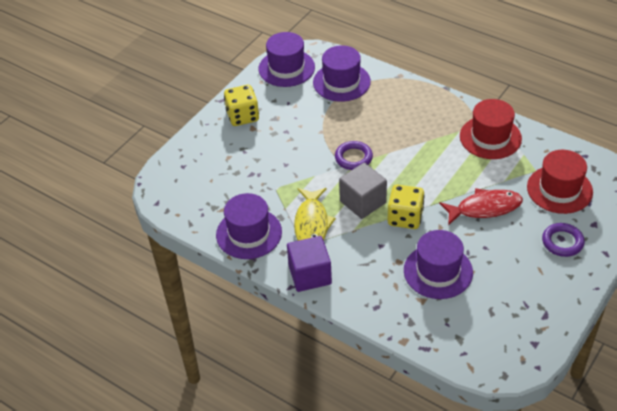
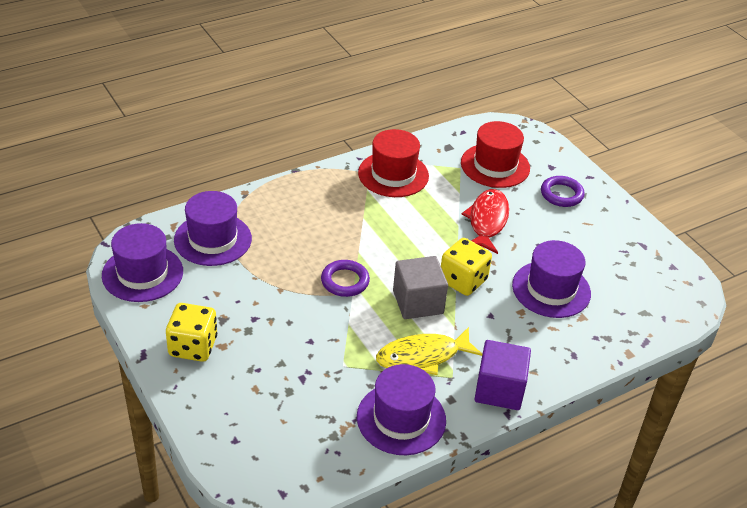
camera: 70 degrees left, 5 degrees down
yellow fish [294,188,336,241] -> yellow fish turned 135 degrees clockwise [376,327,482,375]

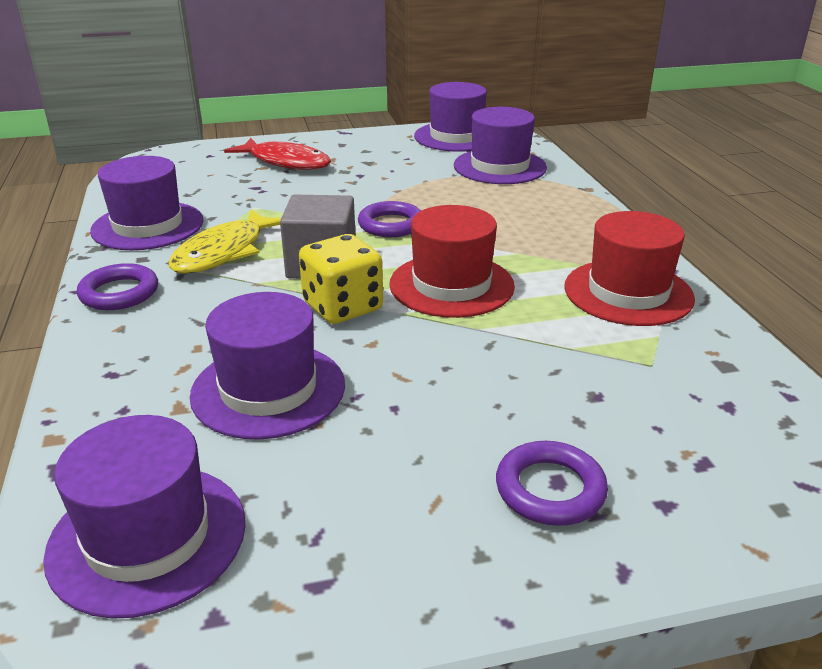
camera: 110 degrees right, 10 degrees down
yellow dice [166,303,217,362] -> none
yellow fish [376,327,482,375] -> yellow fish turned 150 degrees counterclockwise [169,209,281,274]
red hat [461,121,530,188] -> red hat moved to [389,205,515,318]
red fish [461,189,509,254] -> red fish moved to [224,138,331,170]
purple cube [475,340,531,410] -> purple ring [77,263,158,310]
none -> purple hat [43,415,246,619]

